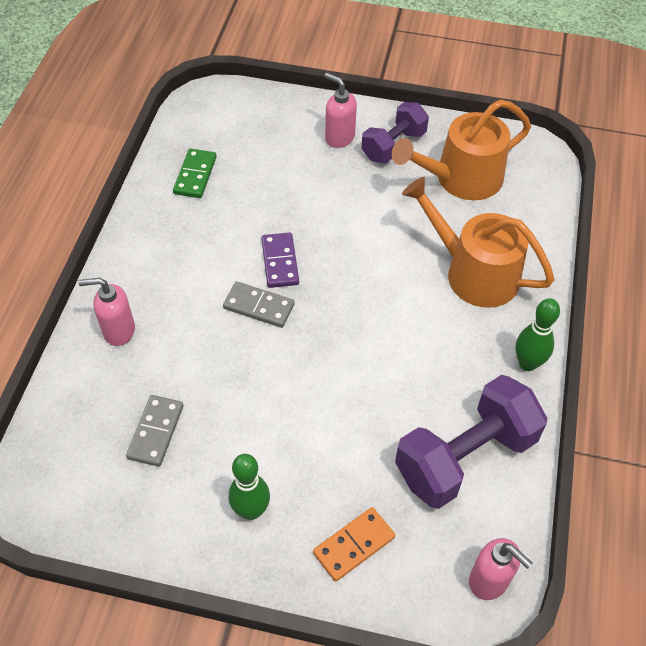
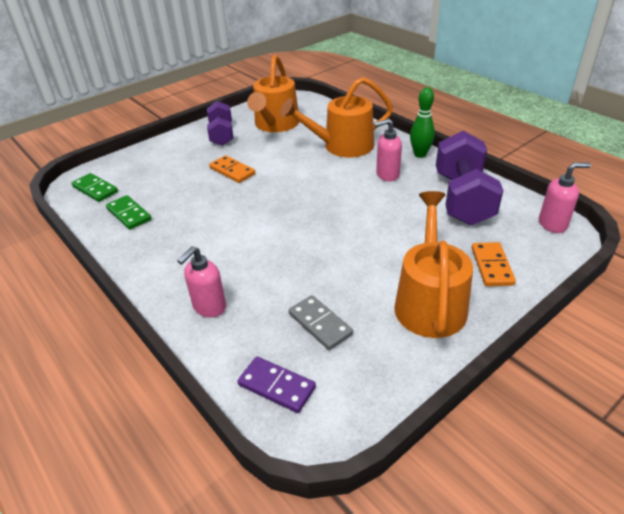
camera: 50 degrees left, 15 degrees down
grey domino [223,281,295,328] -> none
green bowling pin [229,454,270,520] -> orange watering can [394,191,473,338]
purple domino [261,232,299,288] -> purple domino moved to [237,356,316,413]
pink soap dispenser [325,73,357,148] -> pink soap dispenser moved to [374,118,402,181]
none -> green domino [72,173,118,202]
none -> orange domino [209,155,255,183]

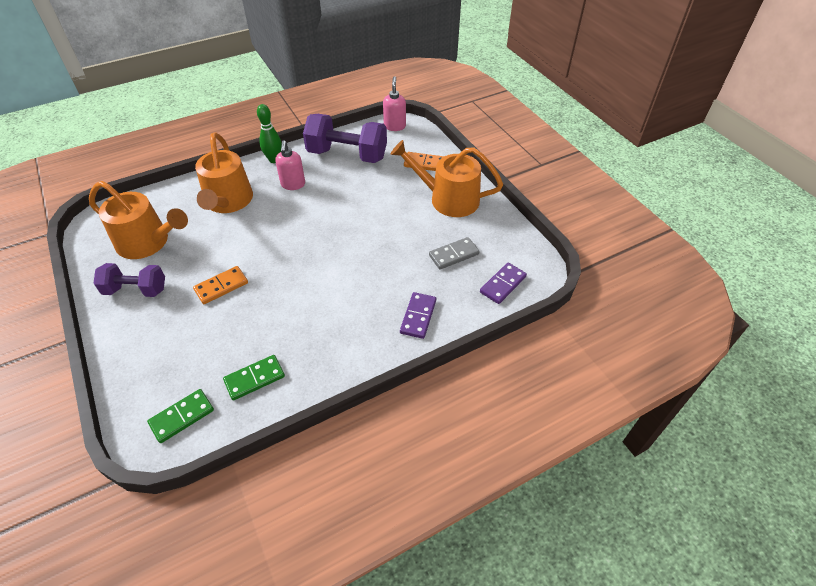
camera: 80 degrees left, 10 degrees up
pink soap dispenser [177,246,226,317] -> purple domino [400,292,436,339]

